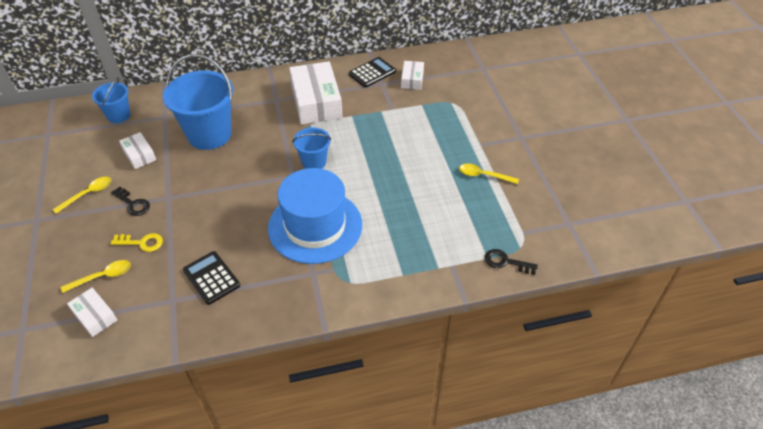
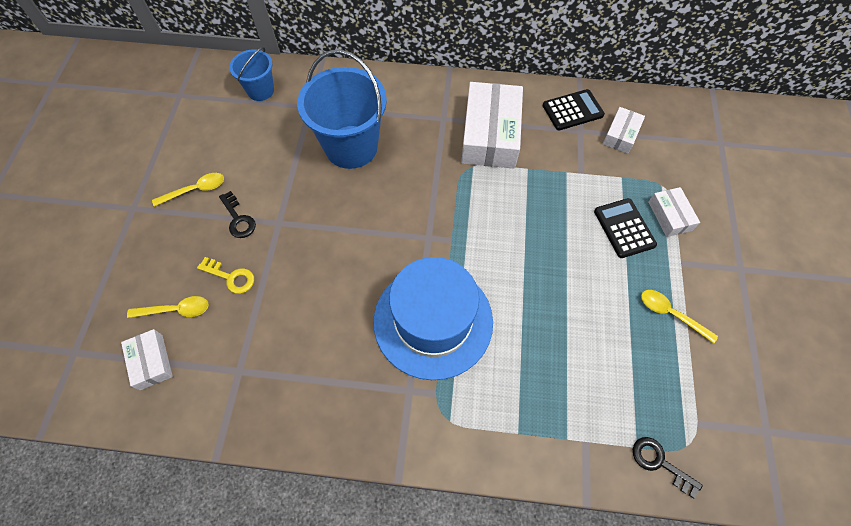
camera: 20 degrees right, 15 degrees up
white box [119,132,156,169] -> white box moved to [648,187,700,237]
black calculator [183,251,240,305] -> black calculator moved to [594,198,657,258]
blue bucket [292,128,331,169] -> none

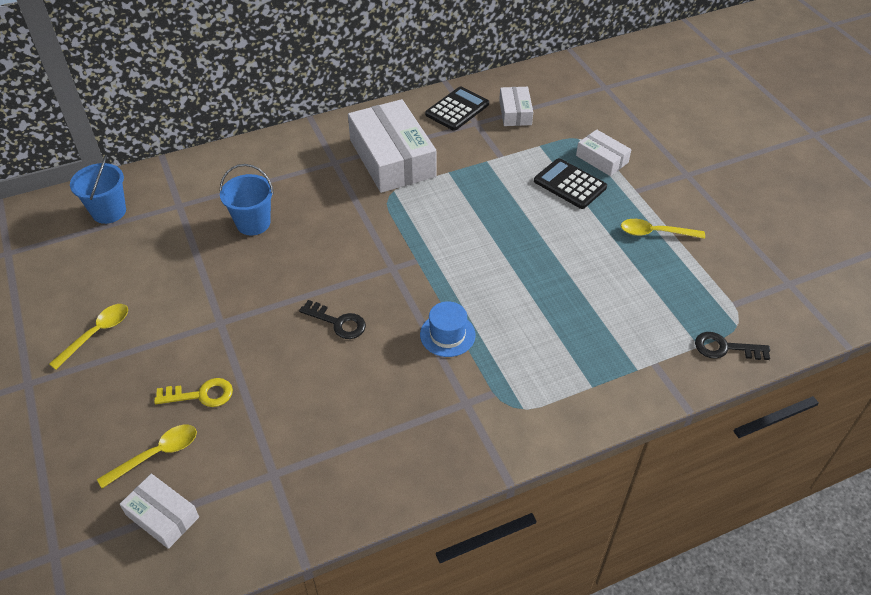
camera: 30 degrees left, 15 degrees down
black key [219,191,256,238] -> black key moved to [299,300,366,339]
blue bucket [297,49,387,169] -> blue bucket [220,164,274,235], size x0.54
blue hat [373,257,493,380] -> blue hat [420,301,476,357], size x0.41

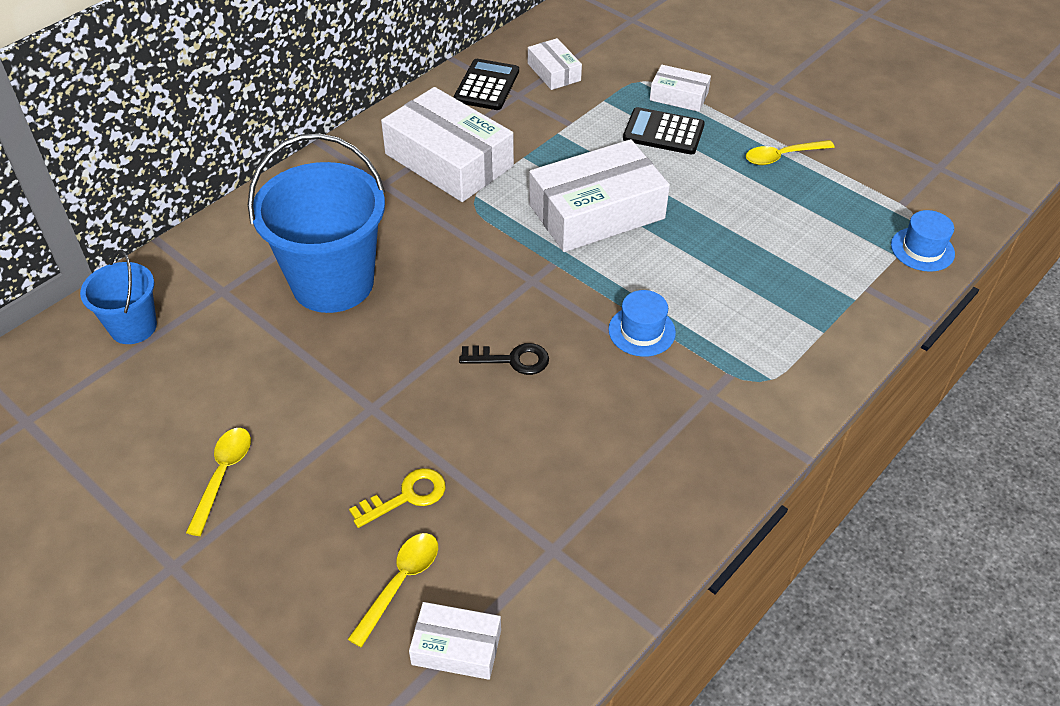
camera: 25 degrees left, 0 degrees up
blue bucket [220,164,274,235] -> blue bucket [248,133,385,313], size x1.86
black key [695,332,770,360] -> blue hat [891,210,955,272]
none -> white box [529,139,670,252]

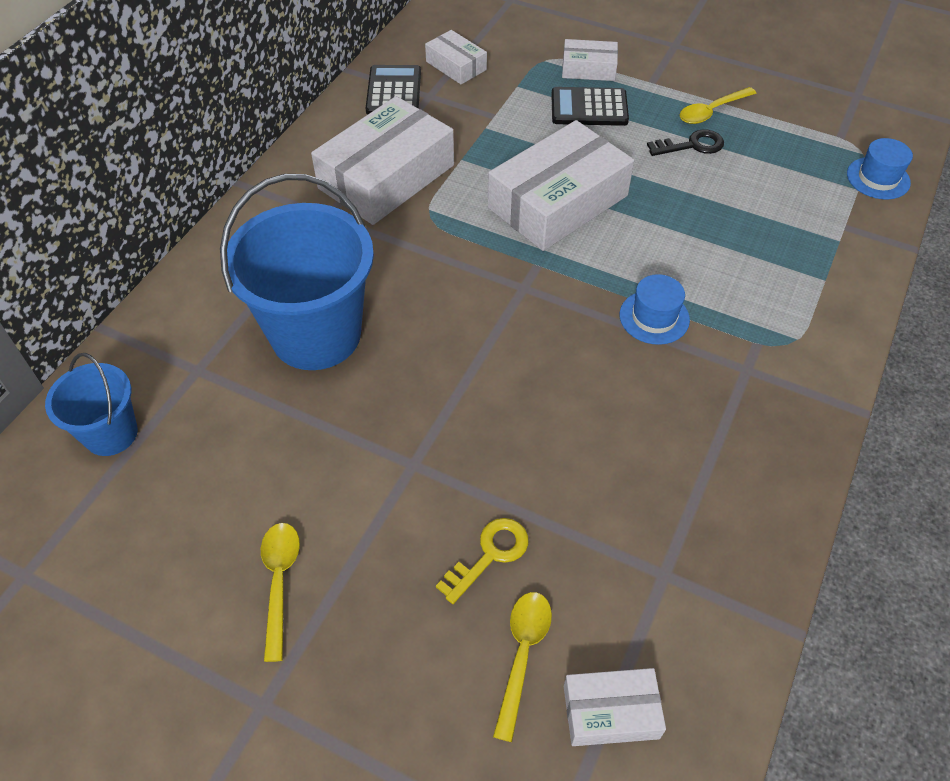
camera: 15 degrees left, 5 degrees up
white box [381,87,514,202] -> white box turned 75 degrees counterclockwise [311,96,454,225]
black key [459,343,549,375] -> black key moved to [647,129,724,156]

